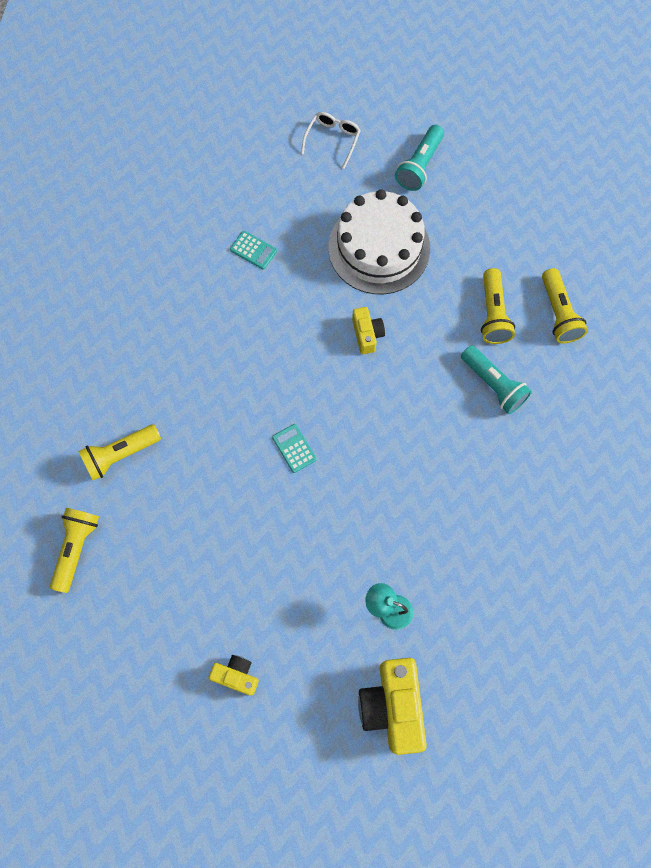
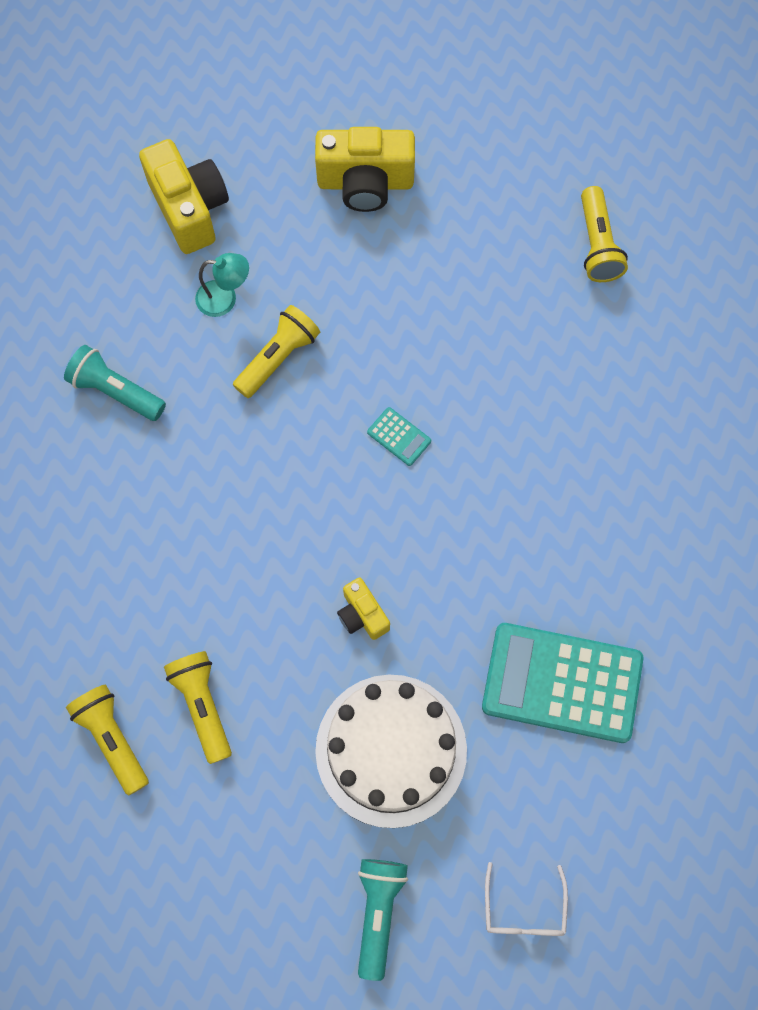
camera: 160 degrees right, 0 degrees up
yellow flashlight [78,424,161,480] -> yellow flashlight moved to [233,305,320,398]
yellow camera [209,655,259,695] -> yellow camera [315,127,415,212], size x1.86
turquoise calculator [230,231,277,270] -> turquoise calculator [482,623,643,743], size x2.47
turquoise flashlight [461,345,532,414] -> turquoise flashlight moved to [64,345,166,421]

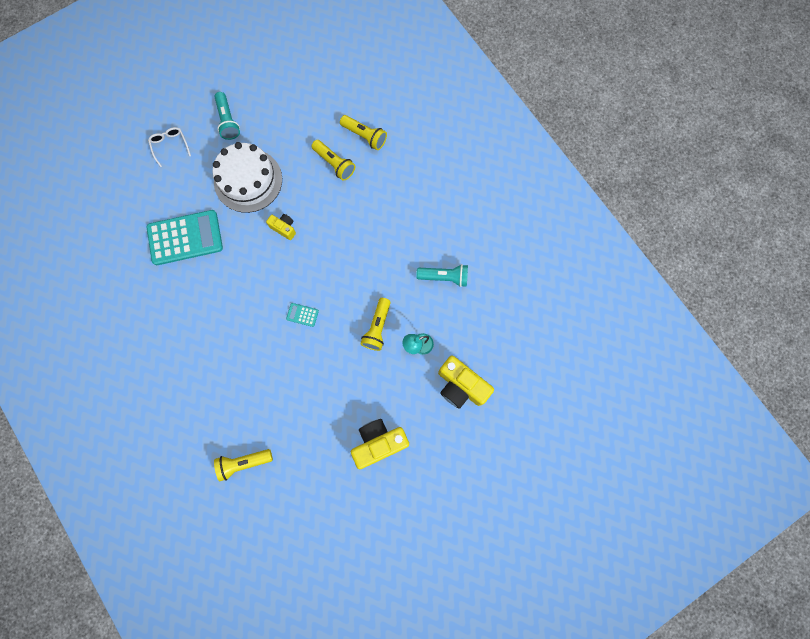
camera: 155 degrees right, 5 degrees up
yellow flashlight [581,186,628,282] -> yellow flashlight turned 75 degrees counterclockwise [214,449,273,481]

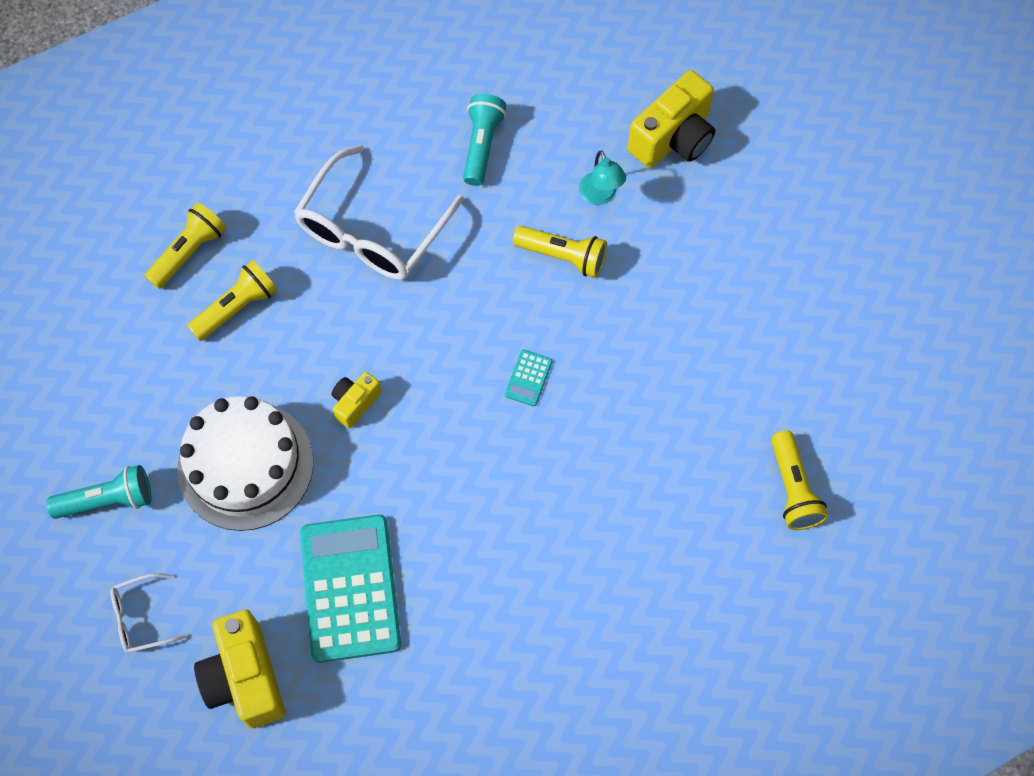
camera: 85 degrees left, 10 degrees down
yellow camera [351,419,409,469] -> yellow camera moved to [194,610,285,728]
none -> white glasses [294,145,464,280]

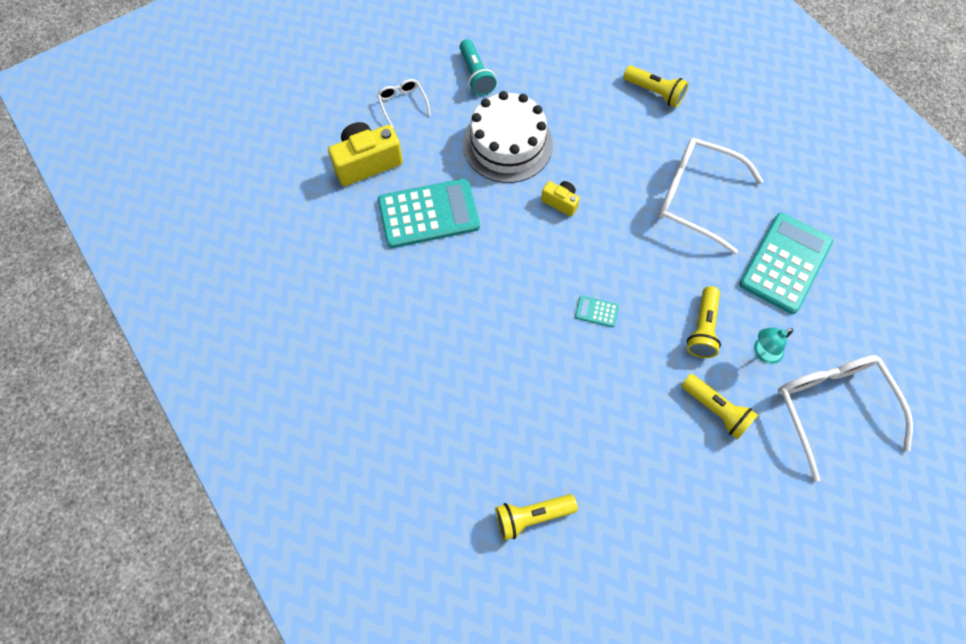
camera: 85 degrees right, 0 degrees up
yellow flashlight [188,260,278,341] -> yellow flashlight moved to [681,374,758,439]
turquoise flashlight [463,94,506,186] -> turquoise calculator [739,213,833,314]
yellow camera [628,70,715,168] -> white glasses [778,355,913,482]

